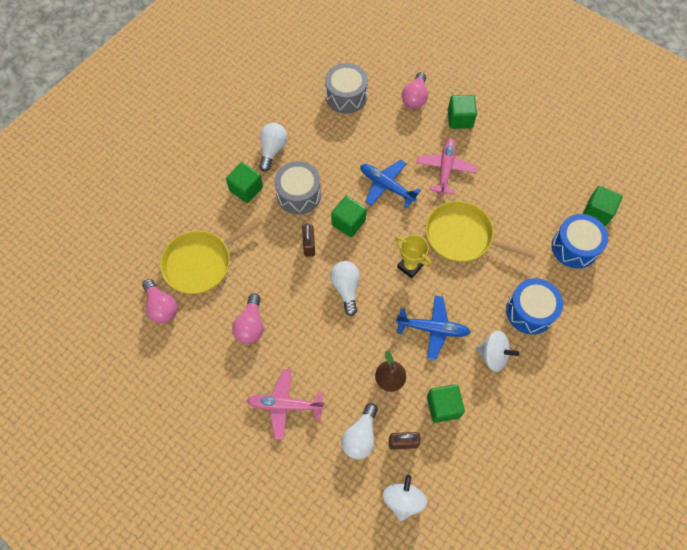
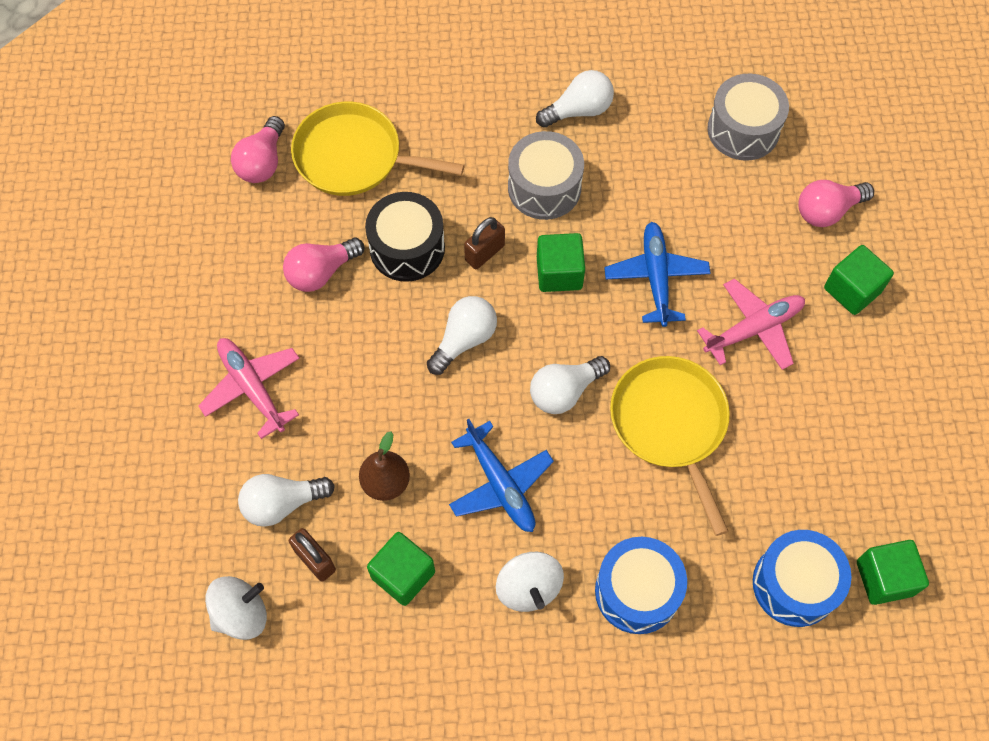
camera: 50 degrees right, 0 degrees up
green cube [226,162,263,203] -> none
yellow trophy [395,235,432,278] -> white light bulb [530,356,610,414]
none -> black drum [365,192,445,282]

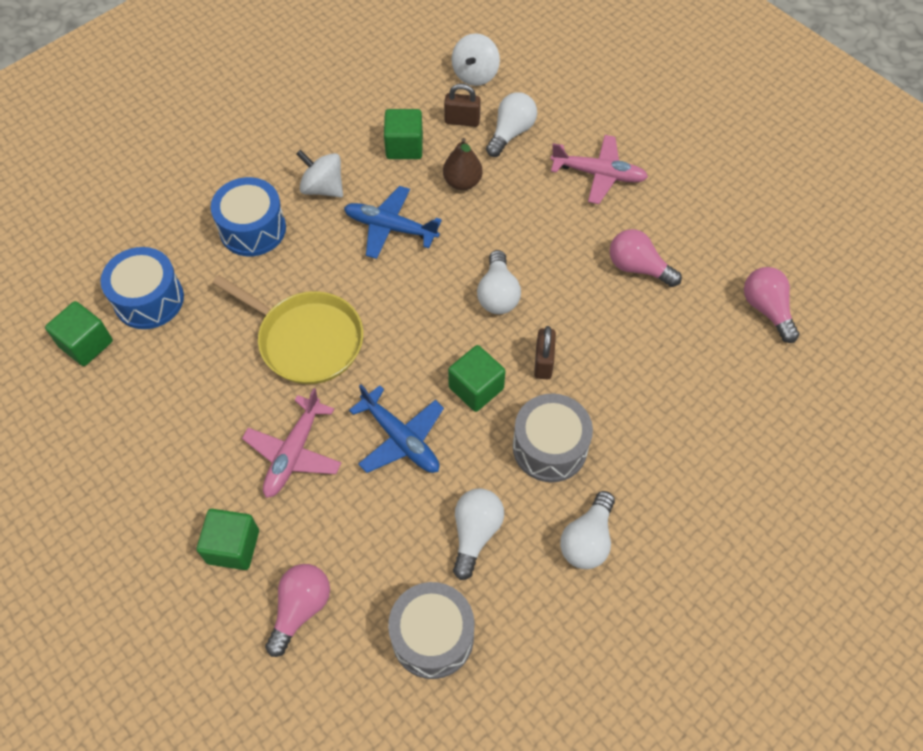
camera: 140 degrees right, 5 degrees down
pink light bulb [283,238,364,292] -> pink light bulb turned 75 degrees counterclockwise [610,229,682,287]
yellow pan [291,102,465,196] -> none
black drum [365,192,445,282] -> none
white light bulb [530,356,610,414] -> white light bulb moved to [453,488,504,580]

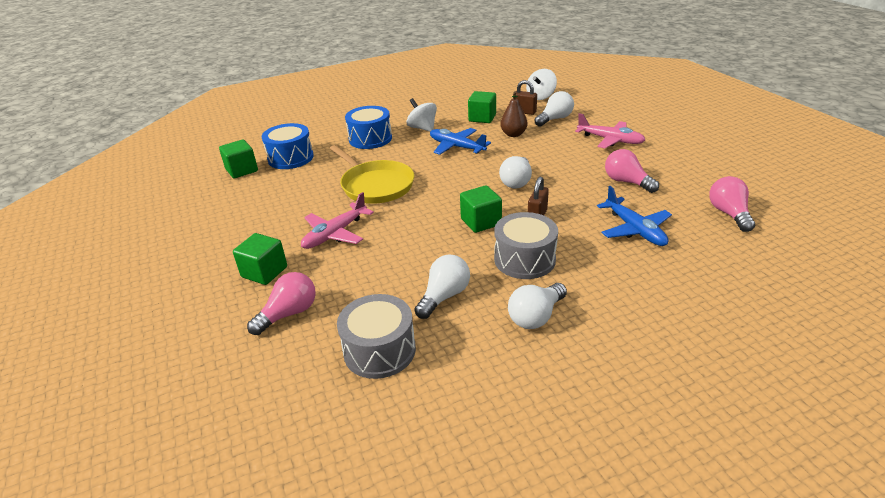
camera: 20 degrees right, 25 degrees down
blue plane [349,384,444,473] -> blue plane moved to [597,186,672,246]

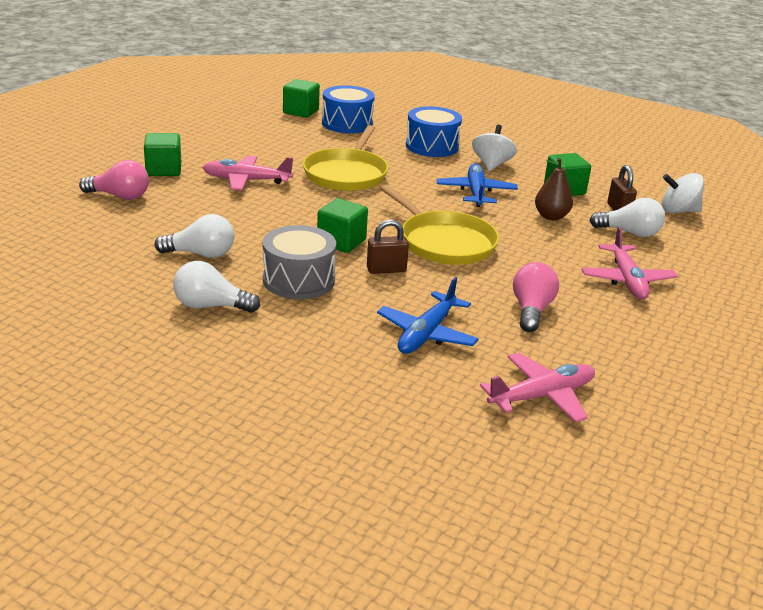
camera: 50 degrees right, 5 degrees down
grey drum [337,294,416,379] -> none
white light bulb [499,156,532,188] -> yellow pan [380,184,499,265]
pink light bulb [709,176,755,232] -> pink plane [480,353,595,423]

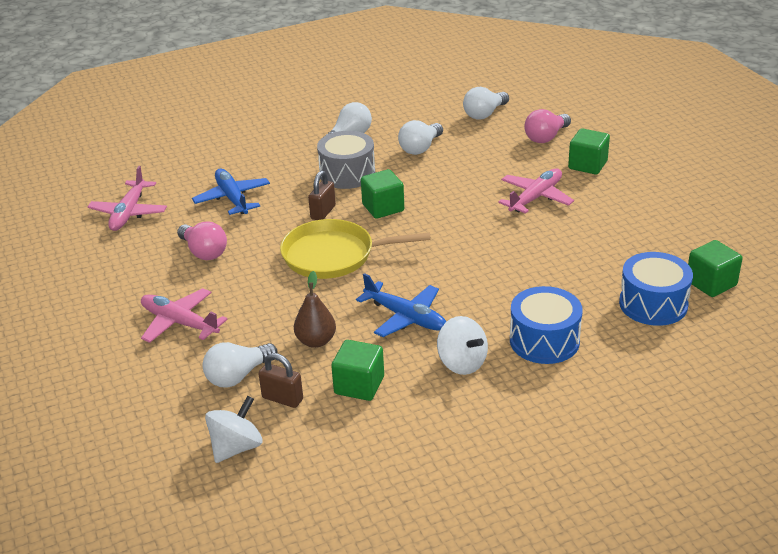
camera: 130 degrees right, 5 degrees up
yellow pan [303,125,388,191] -> none
none -> white light bulb [463,87,509,120]

